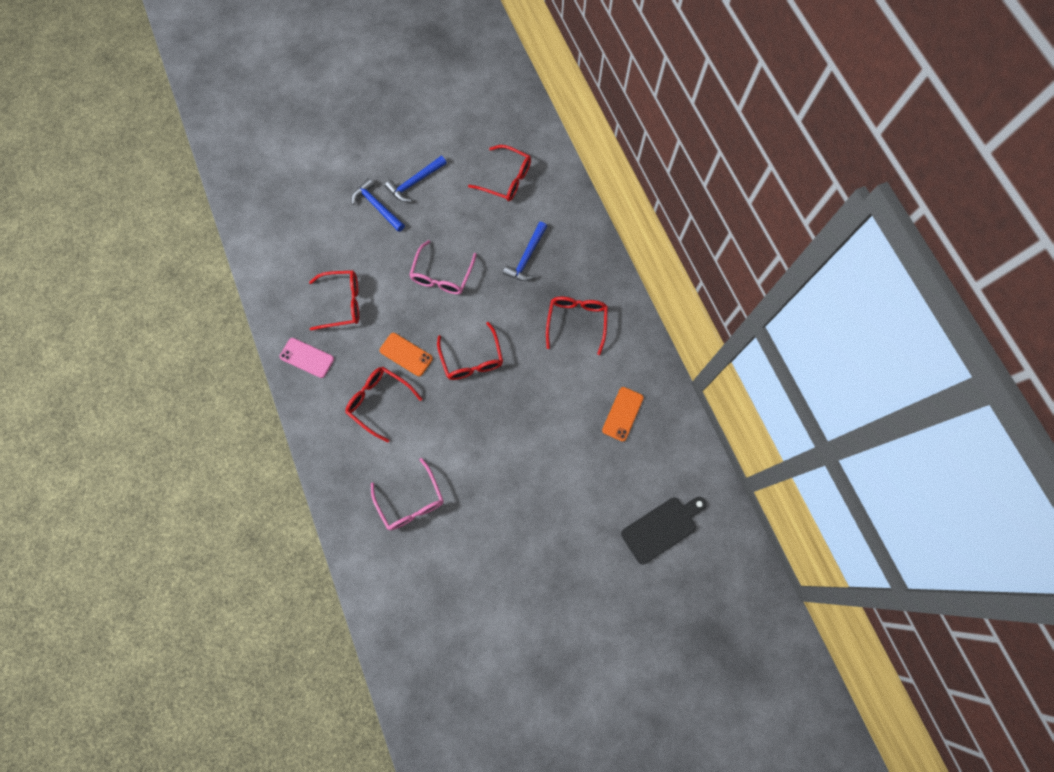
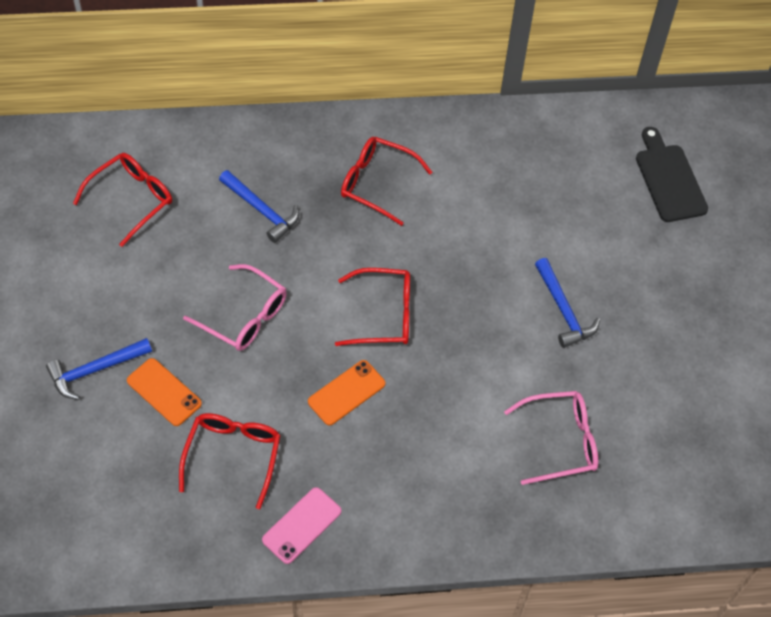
camera: 75 degrees left, 15 degrees down
red glasses [345,367,422,443] -> none
blue hammer [385,156,446,202] -> blue hammer moved to [535,258,600,348]
orange phone [602,387,644,442] -> orange phone moved to [127,358,202,426]

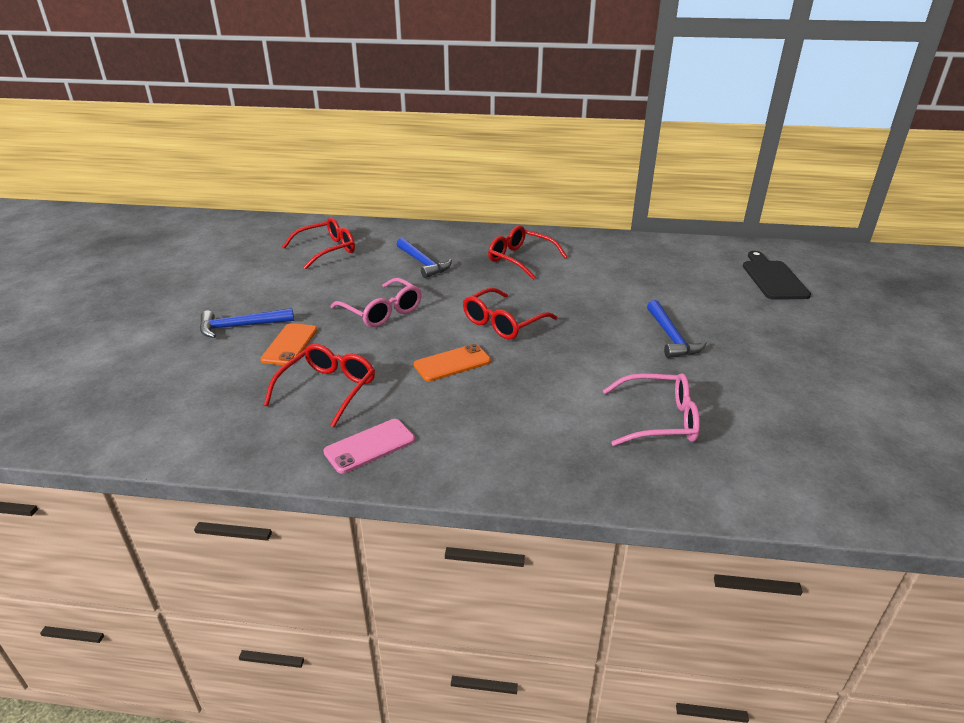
camera: 15 degrees right, 25 degrees down
orange phone [127,358,202,426] -> orange phone turned 45 degrees clockwise [260,323,317,365]
red glasses [335,268,410,346] -> red glasses turned 120 degrees clockwise [463,288,557,339]

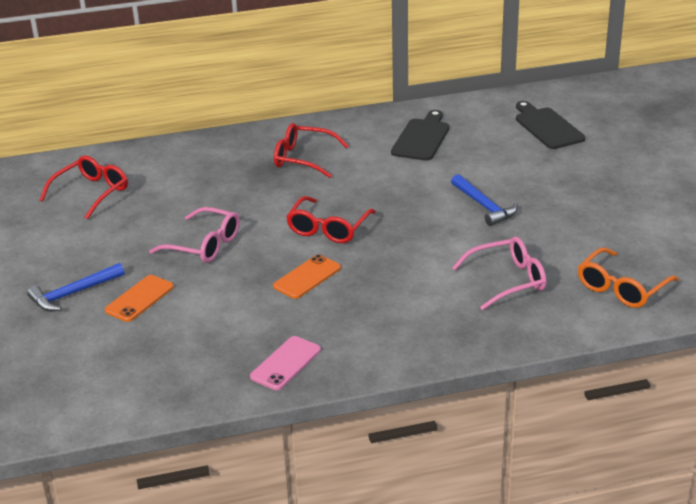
camera: 20 degrees left, 0 degrees up
orange phone [260,323,317,365] -> orange phone turned 45 degrees clockwise [105,275,174,322]
red glasses [264,344,375,427] -> none
blue hammer [397,238,452,278] -> none
none -> black cutting board [391,110,449,161]
none -> orange glasses [578,247,679,308]

